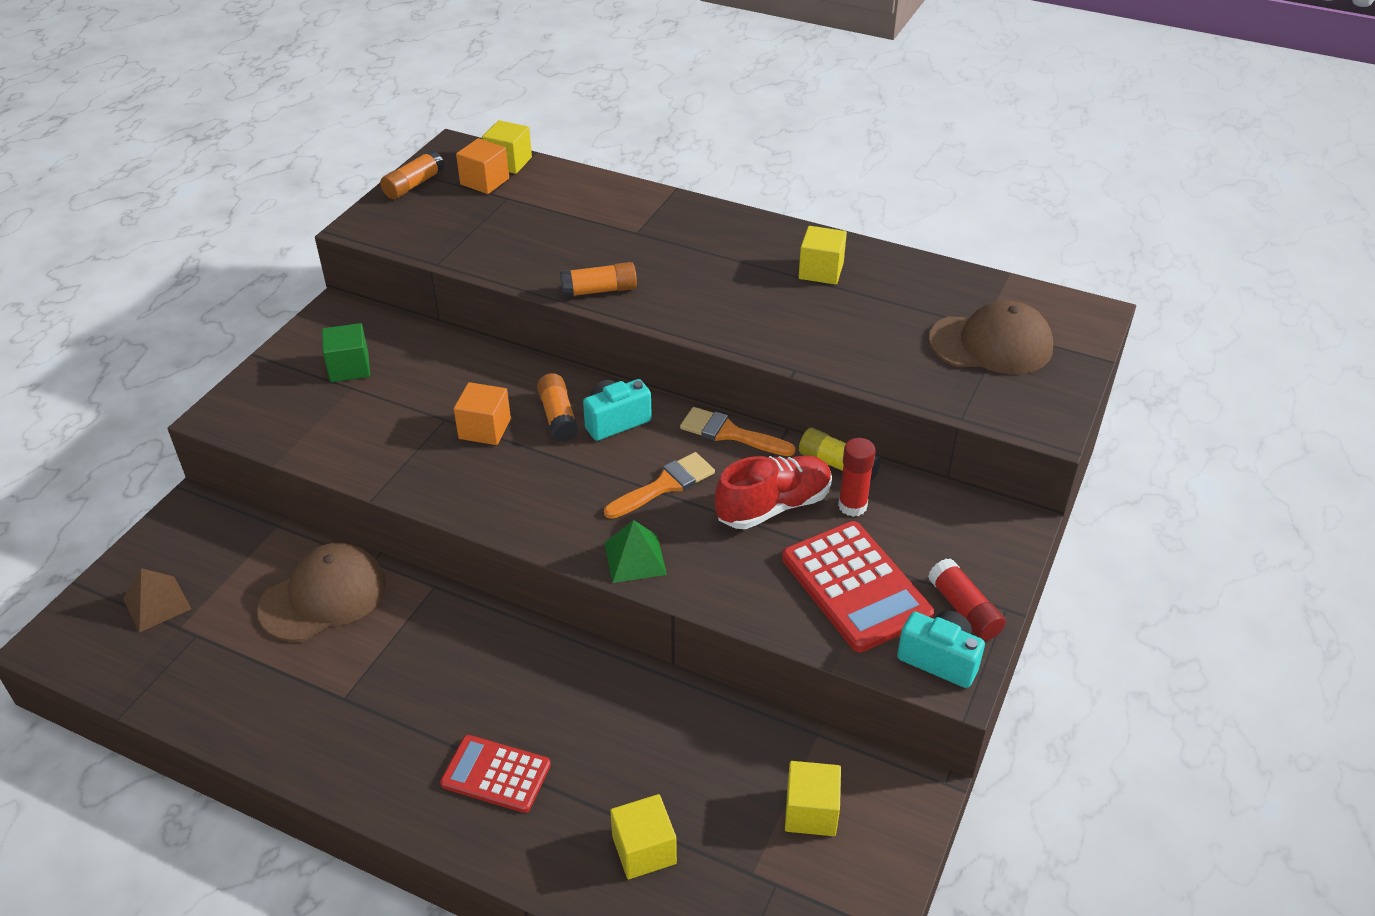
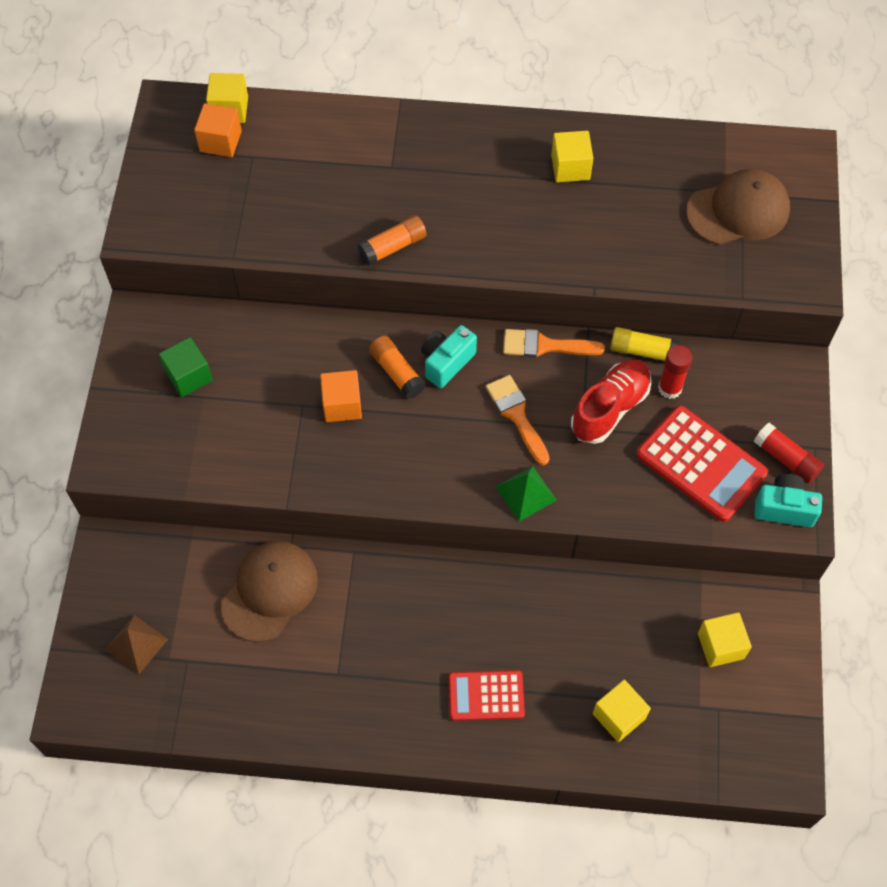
camera: 20 degrees left, 20 degrees up
orange glue stick [380,150,444,199] -> none
orange brush [604,452,715,519] -> orange brush turned 60 degrees counterclockwise [486,375,550,465]

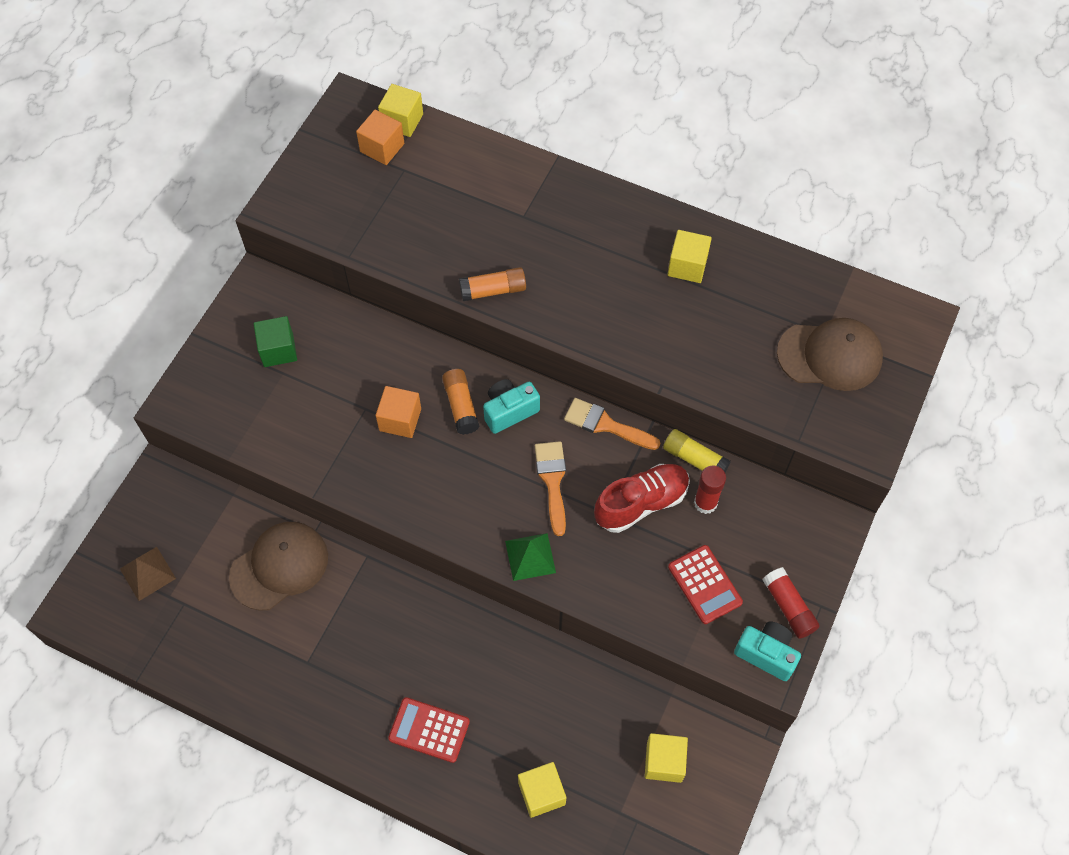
camera: 20 degrees right, 0 degrees up
red calculator [636,405,768,522] -> red calculator [668,545,743,624], size x0.63

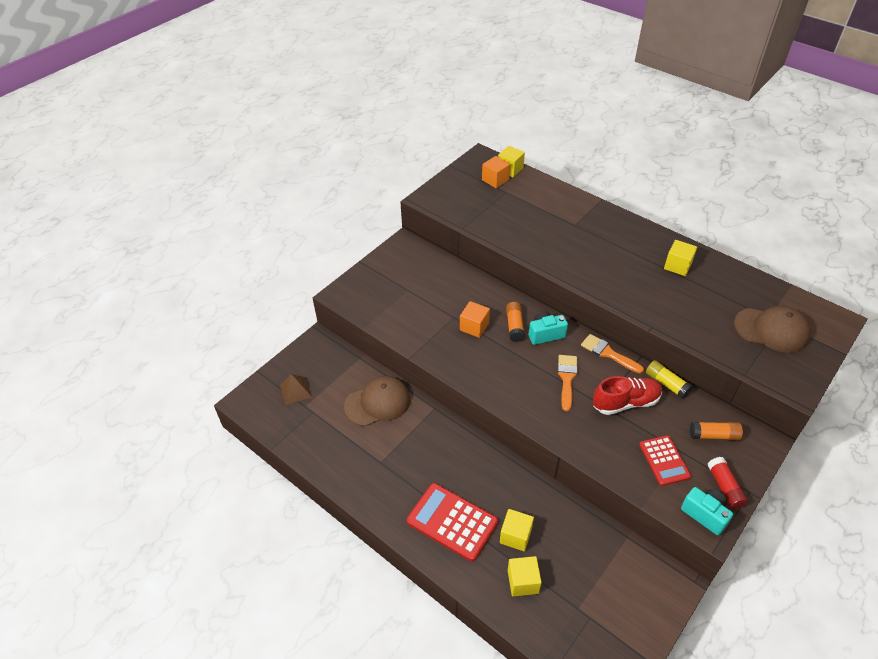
camera: 15 degrees right, 15 degrees down
green cube [254,316,297,367] -> none
red calculator [388,697,470,763] -> red calculator [407,483,498,562], size x1.58
orange glue stick [459,267,526,301] -> orange glue stick moved to [690,422,743,440]
green pyramid [505,533,556,581] -> none
yellow cube [645,733,688,783] -> yellow cube moved to [500,509,534,551]
red glue stick [694,465,726,514] -> none

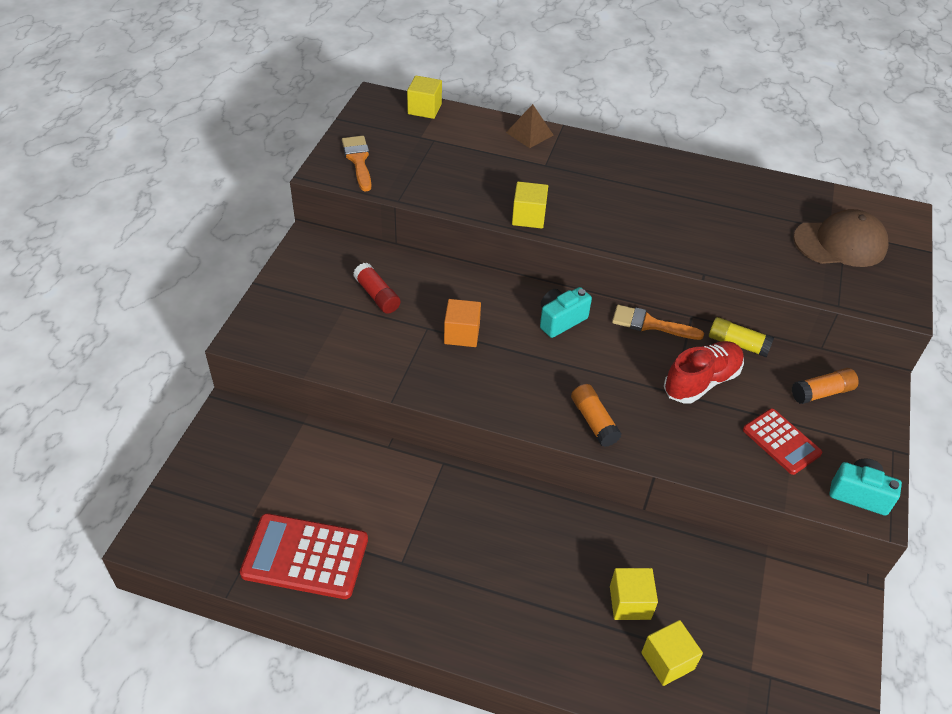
camera: 25 degrees left, 0 degrees up
brown pyramid [280,374,312,405] -> brown pyramid moved to [506,104,554,148]
brown cap [344,376,410,426] -> none
red calculator [407,483,498,562] -> red calculator moved to [240,513,368,599]
orange cube [482,156,510,188] -> none
orange glue stick [506,302,525,342] -> orange glue stick moved to [571,384,622,447]
orange brush [558,355,578,411] -> orange brush moved to [342,136,371,191]
yellow cube [664,240,697,276] -> yellow cube moved to [512,181,548,229]
red glue stick [707,457,748,509] -> red glue stick moved to [353,263,401,314]

